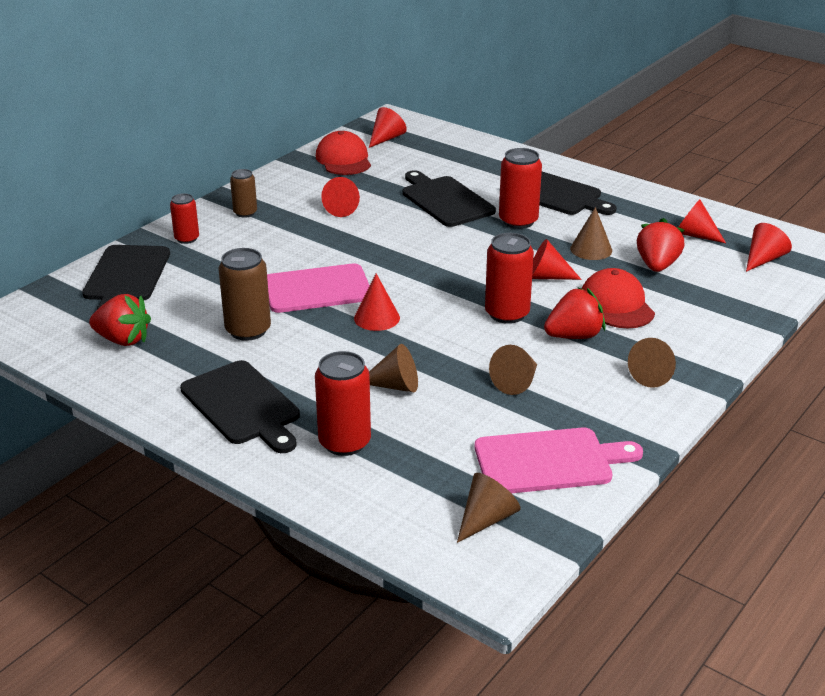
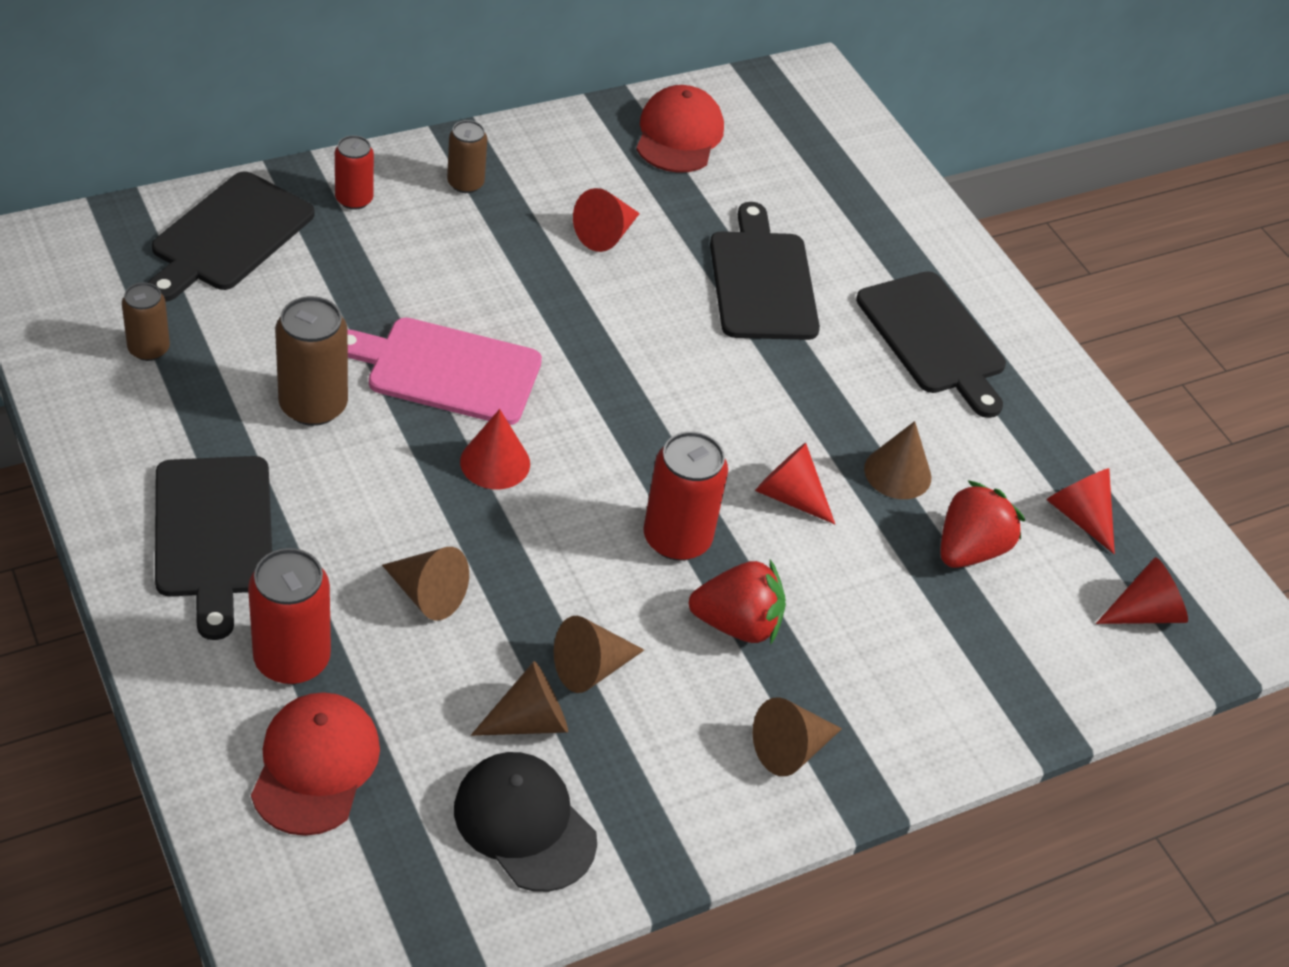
camera: 20 degrees right, 15 degrees up
red strawberry [89,294,151,346] -> brown can [122,283,170,361]
red cone [369,107,407,148] -> none
brown cone [457,473,521,543] -> brown cone moved to [471,661,568,736]
pink cutting board [475,427,643,493] -> black cap [454,752,597,892]
red can [499,148,542,229] -> none
red cap [582,268,655,328] -> red cap moved to [251,692,380,836]

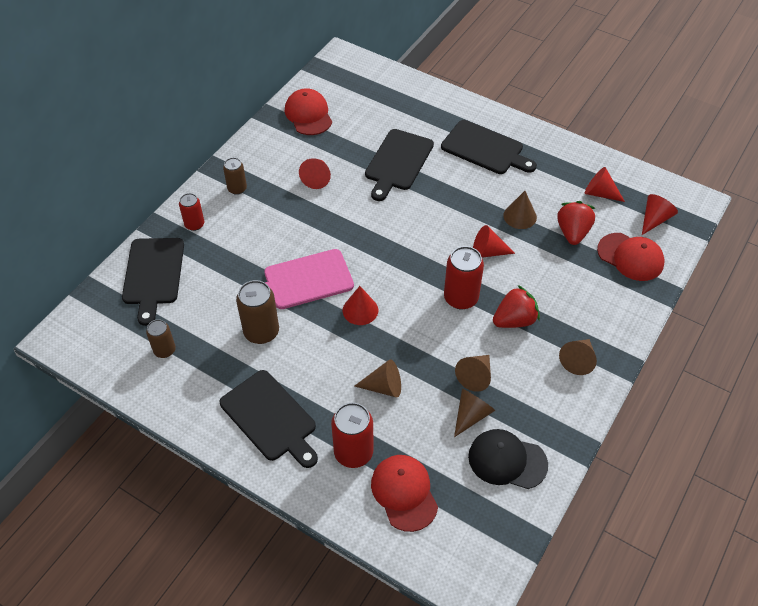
camera: 25 degrees left, 5 degrees up
black cutting board [710,202,820,340] -> black cutting board turned 120 degrees counterclockwise [365,129,434,201]
none -> red cap [597,233,665,281]

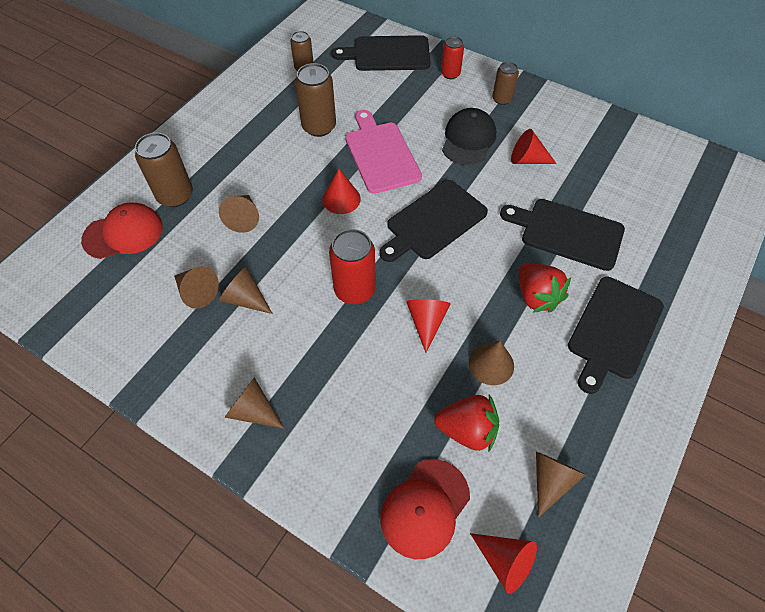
camera: 90 degrees right, 5 degrees up
black cutting board [220,370,318,468] -> black cutting board moved to [379,180,488,262]
red cap [285,88,332,135] -> none
red can [331,403,374,468] -> brown can [135,133,193,207]
black cap [468,429,548,489] -> black cap moved to [442,108,496,165]
red strawberry [493,285,540,328] -> red strawberry moved to [519,264,571,313]
red cone [585,167,625,202] -> brown cone [536,452,586,518]

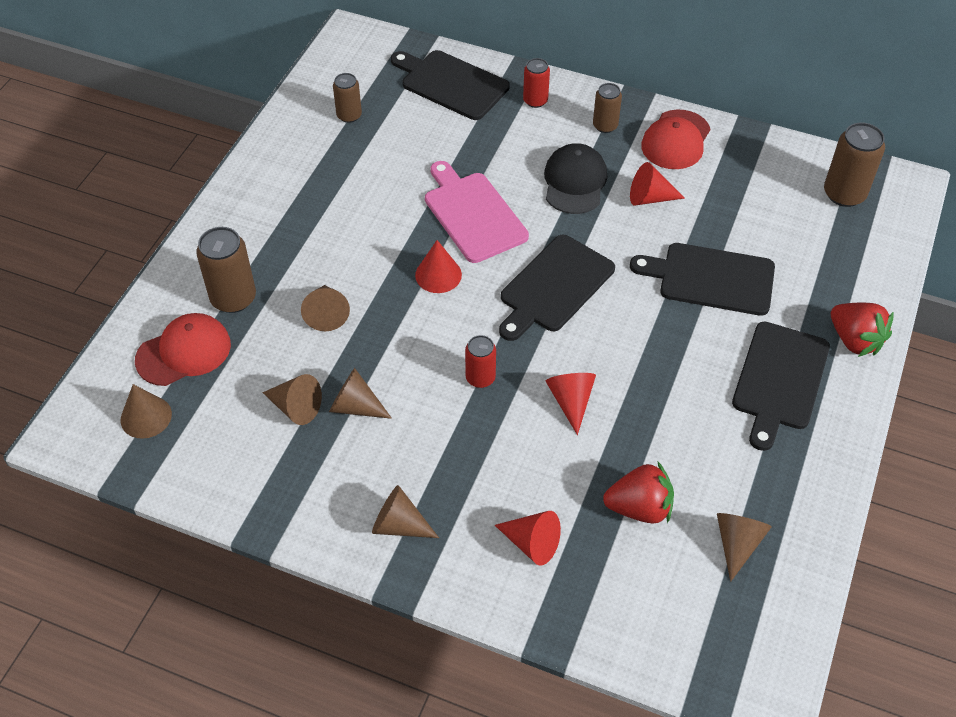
camera: 10 degrees left, 5 degrees down
brown can [295,63,336,137] -> brown can moved to [824,123,885,207]
red can [329,229,376,304] -> red can [465,335,496,388], size x0.61
black cutting board [332,35,431,71] -> black cutting board turned 45 degrees clockwise [391,50,510,120]
red cap [380,459,470,559] -> red cap moved to [641,109,710,169]
brown cone [469,340,514,385] -> brown cone moved to [121,384,172,439]
red cone [470,533,537,594] -> red cone moved to [495,511,561,566]
red strawberry [519,264,571,313] -> red strawberry moved to [831,303,894,357]

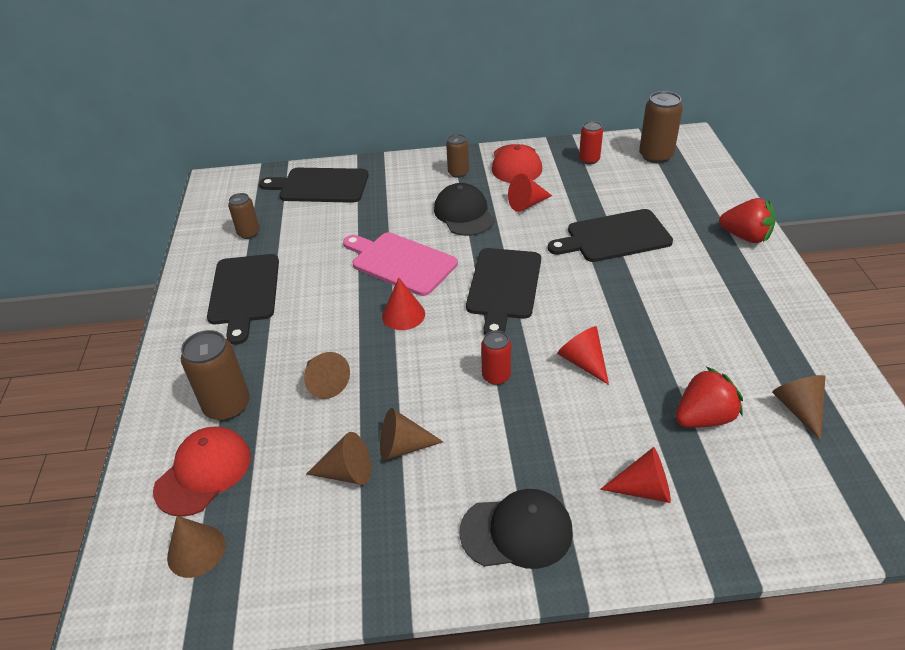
camera: 25 degrees left, 10 degrees down
brown cone [372,485,439,538] -> black cap [459,489,573,569]
red can [523,58,550,108] -> red can moved to [579,121,603,164]
black cutting board [732,322,830,451] -> black cutting board moved to [207,254,279,345]

